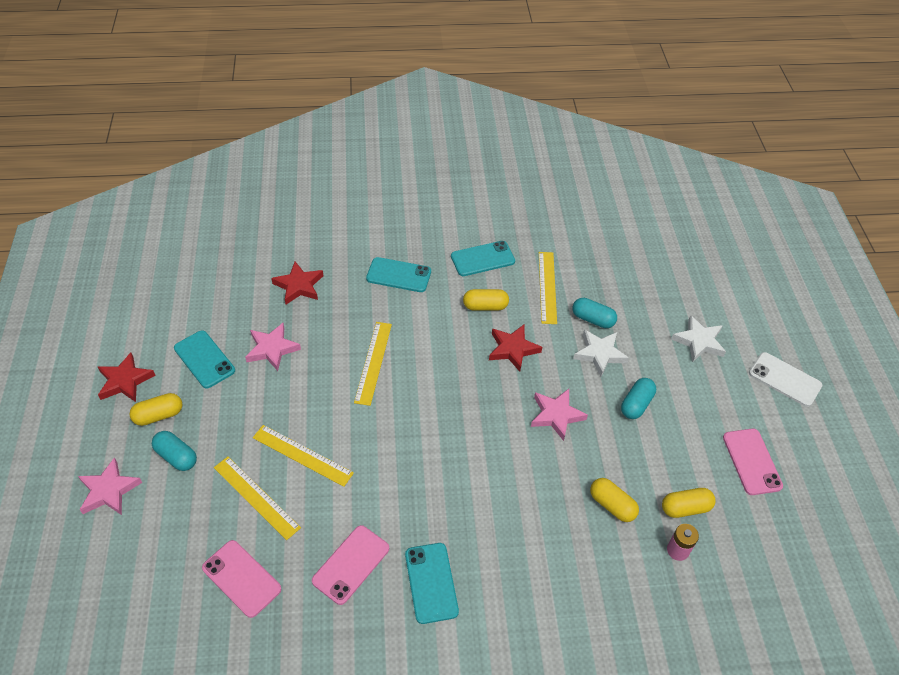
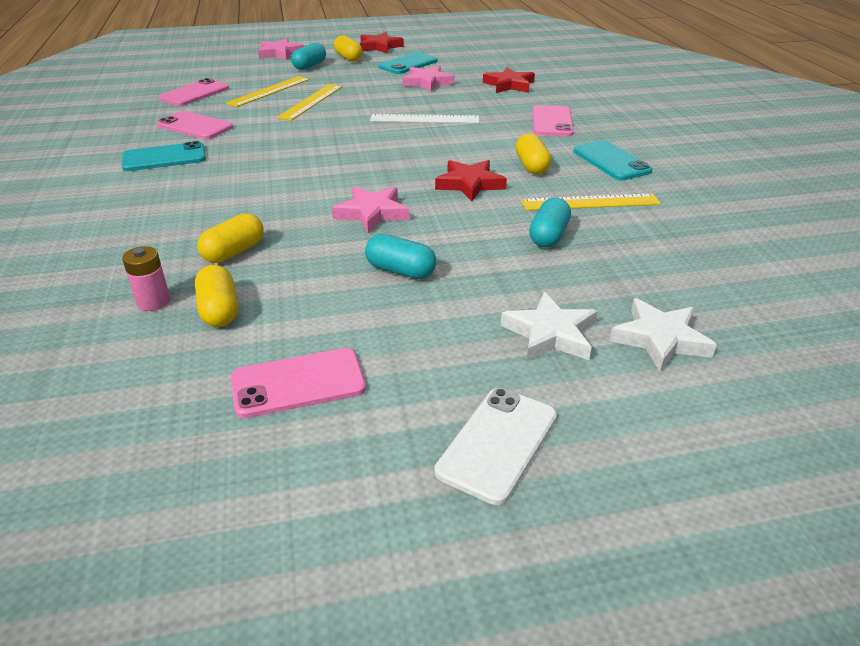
camera: 85 degrees right, 15 degrees down
yellow ruler [354,322,392,406] -> white ruler [370,114,479,123]
turquoise phone [366,257,431,292] -> pink phone [532,105,574,136]
white star [573,329,629,376] -> white star moved to [610,298,717,372]

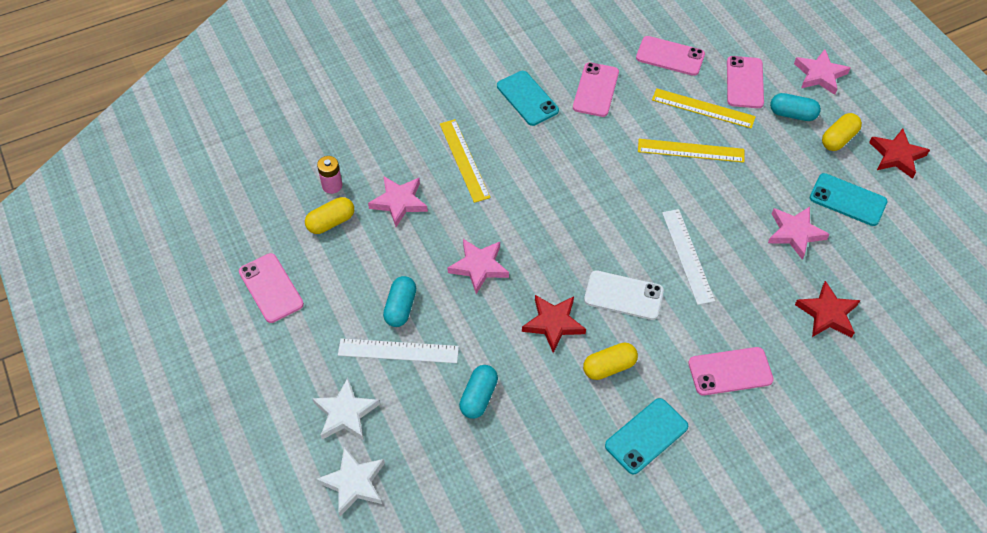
camera: 75 degrees right, 20 degrees up
yellow capsule [197,213,264,263] -> pink star [368,176,428,227]
white phone [435,388,557,505] -> white phone moved to [584,270,664,320]
yellow ruler [522,193,661,210] -> yellow ruler moved to [440,119,490,203]
turquoise capsule [529,197,571,247] -> turquoise capsule turned 75 degrees counterclockwise [459,365,498,419]
none -> white ruler [338,338,459,363]
none -> pink phone [727,56,764,108]

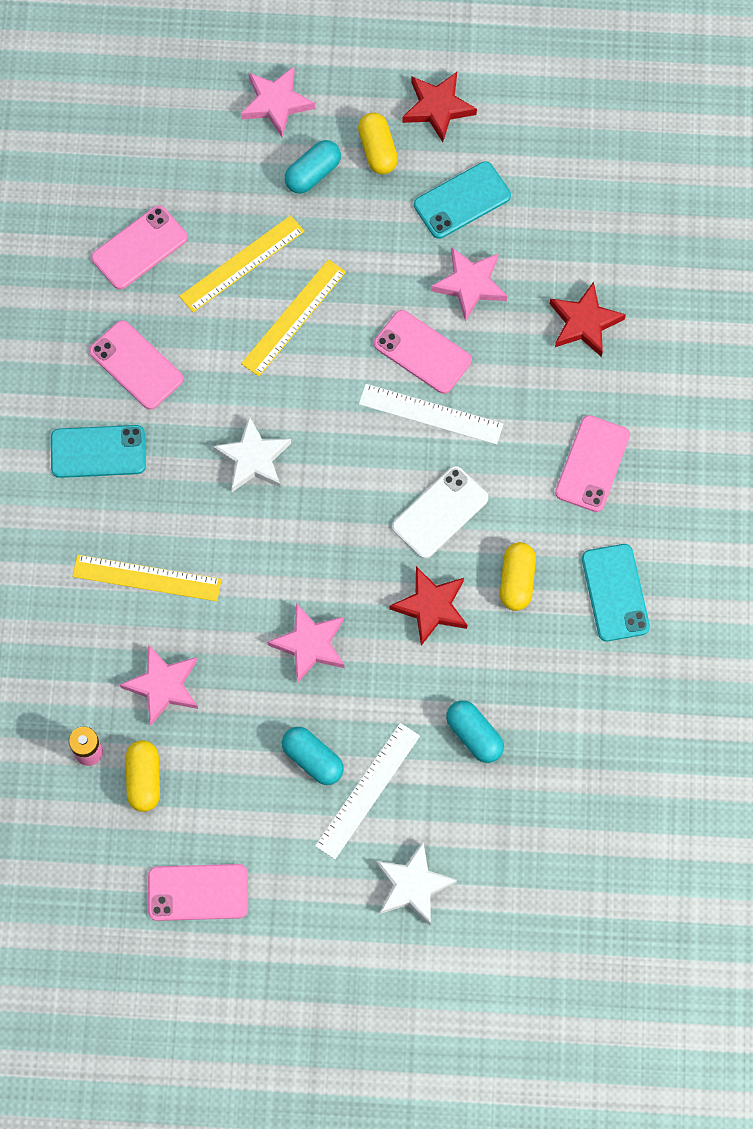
camera: 60 degrees left, 15 degrees up
white star [316,447,385,516] -> white star moved to [213,416,291,492]
pink phone [727,56,764,108] -> pink phone moved to [374,310,472,394]

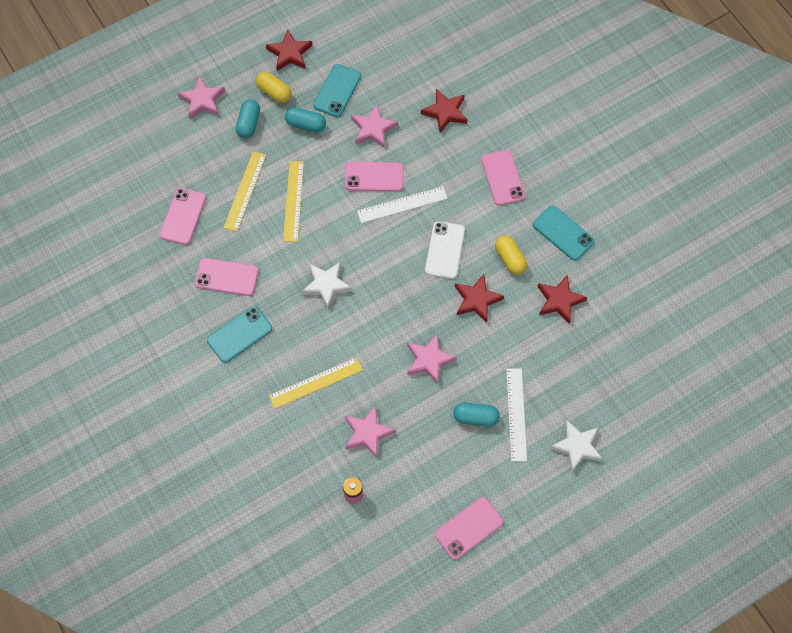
camera: 35 degrees left, 5 degrees down
yellow capsule [126,740,160,812] -> none
turquoise capsule [446,700,504,763] -> turquoise capsule moved to [285,107,326,132]
none -> red star [538,274,587,324]

